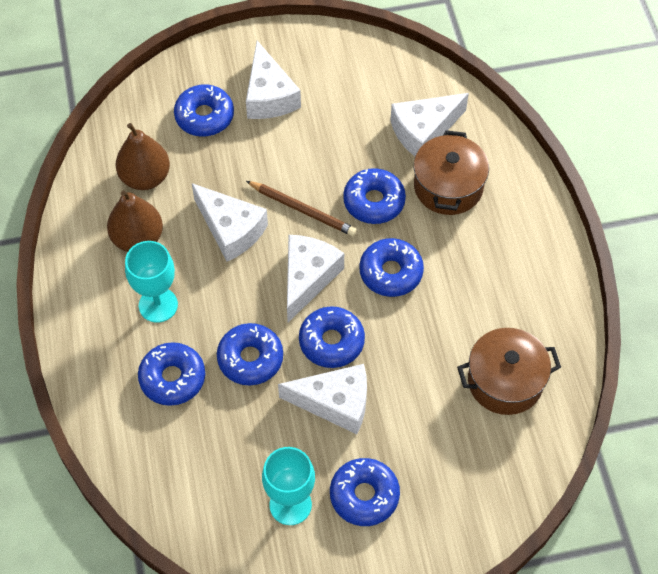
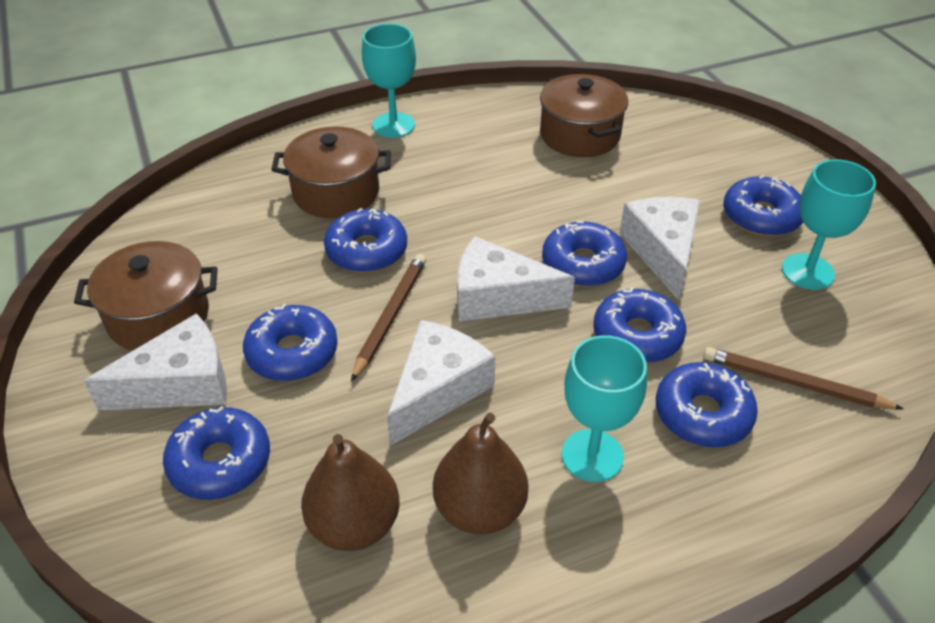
camera: 100 degrees left, 15 degrees down
blue donut [360,238,424,297] -> blue donut moved to [243,304,338,381]
white cheese [390,93,469,156] -> none
none -> brown pot [74,241,218,351]
none -> turquoise goblet [362,24,416,138]
none -> brown pencil [703,347,904,409]

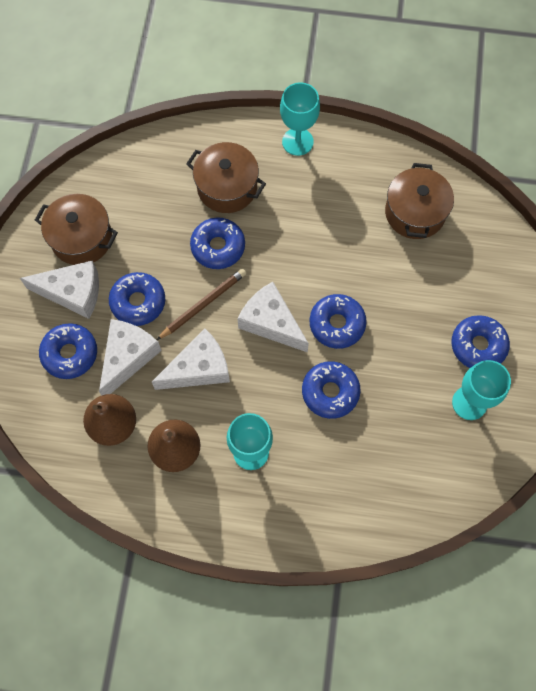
camera: 30 degrees right, 25 degrees up
white cheese [619,197,700,300] -> white cheese moved to [99,319,162,395]
blue donut [656,362,758,447] -> none
brown pencil [703,347,904,409] -> none

